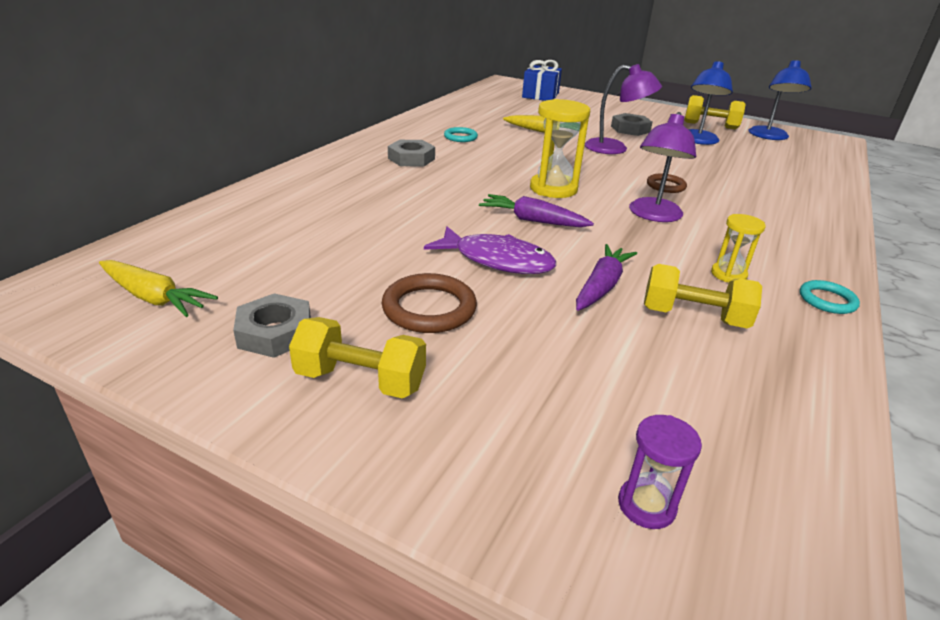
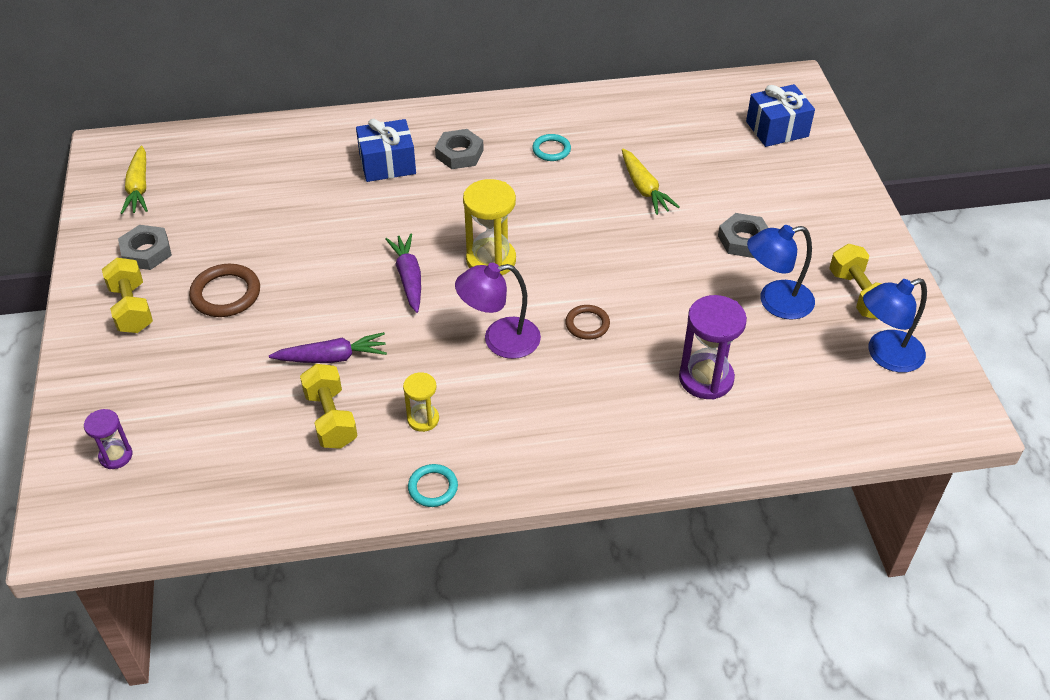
camera: 55 degrees right, 15 degrees up
purple fish [424,227,556,274] -> none
purple lamp [585,64,662,154] -> none
none -> blue gift [356,119,416,182]
none -> purple hourglass [679,295,747,400]

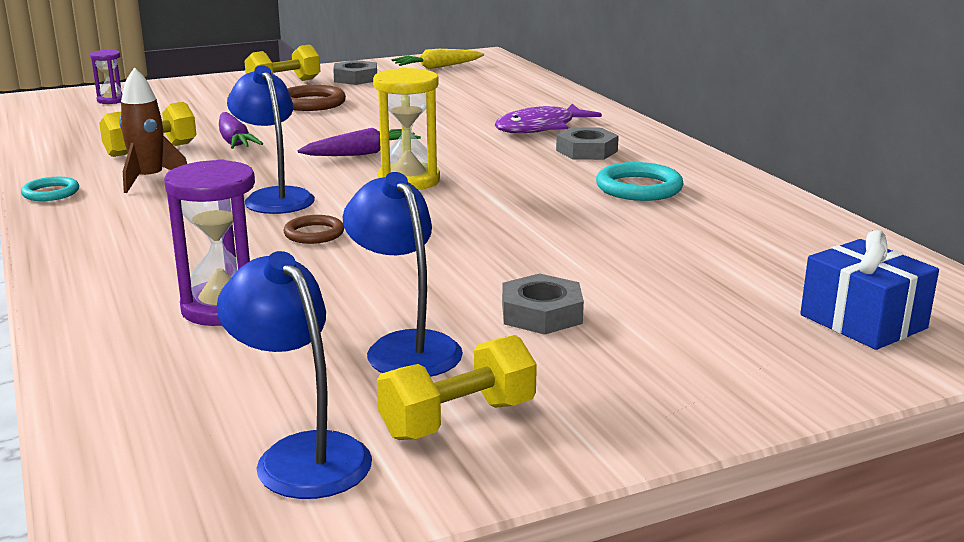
camera: 75 degrees right, 25 degrees down
blue gift [356,119,416,182] -> purple fish [495,104,602,133]
yellow hourglass [403,372,439,432] -> brown rocket [119,67,187,193]
purple lamp [455,263,541,359] -> blue lamp [227,65,315,214]
turquoise ring [532,134,571,161] -> turquoise ring [596,162,684,201], size x1.60
yellow carrot [622,149,679,215] -> none

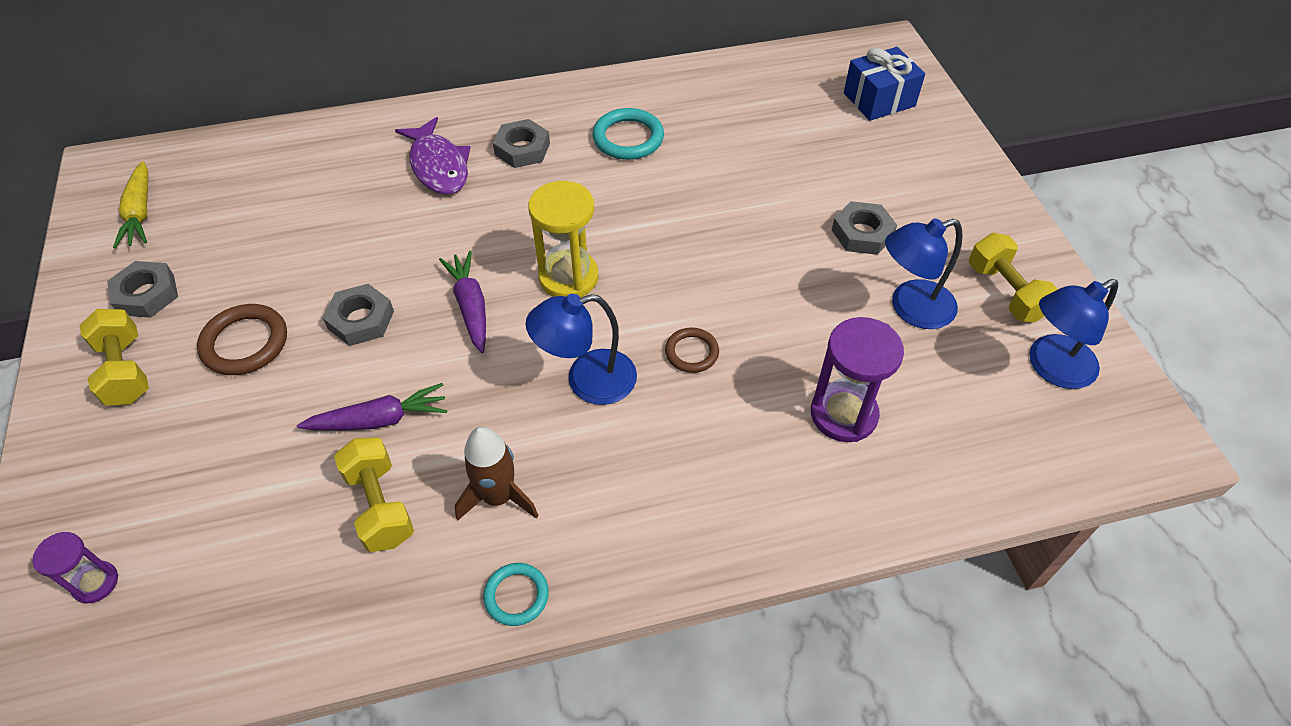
camera: 80 degrees left, 30 degrees up
none -> grey nut [323,284,394,346]

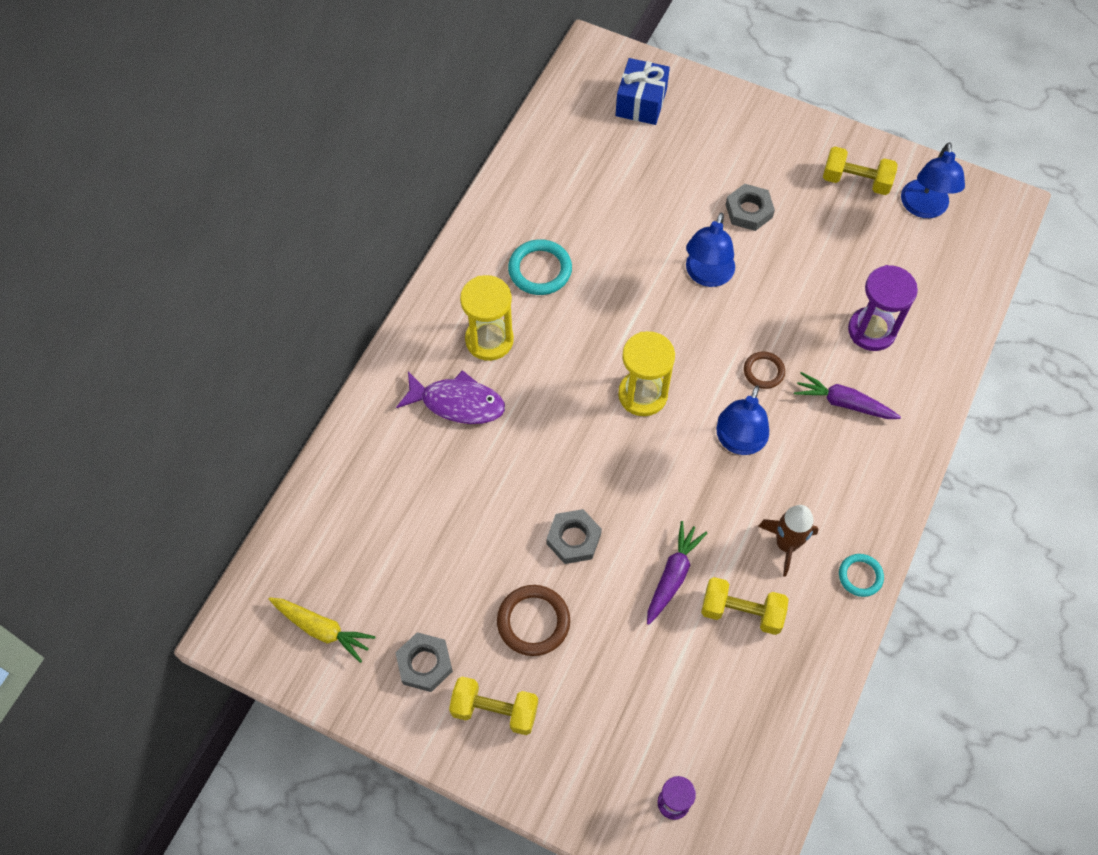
camera: 50 degrees left, 10 degrees up
purple carrot [439,251,486,353] -> purple carrot moved to [794,372,901,419]
grey nut [493,119,550,168] -> yellow hourglass [460,275,514,361]
blue lamp [885,219,963,329] -> blue lamp moved to [686,213,735,287]

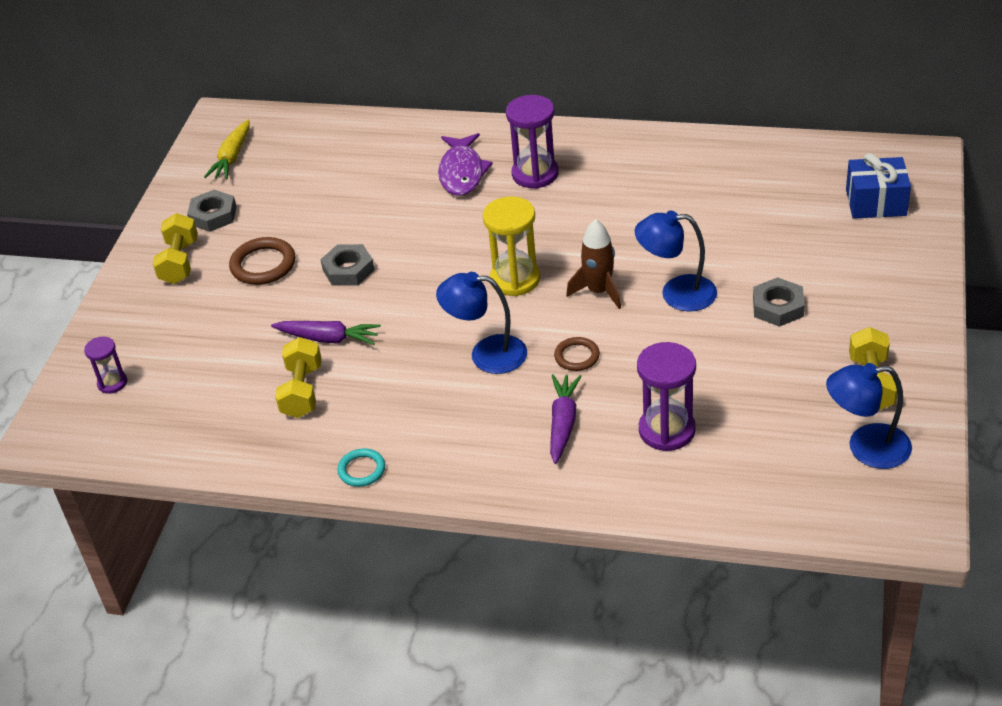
camera: 80 degrees right, 20 degrees down
yellow hourglass [460,275,514,361] -> purple hourglass [506,95,559,189]
turquoise ring [508,239,572,295] -> none
brown rocket [758,505,818,577] -> brown rocket moved to [566,219,621,309]

